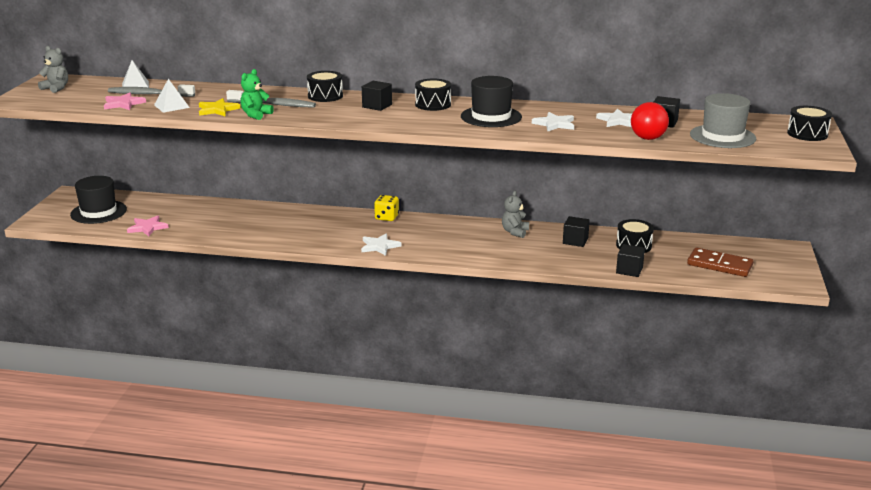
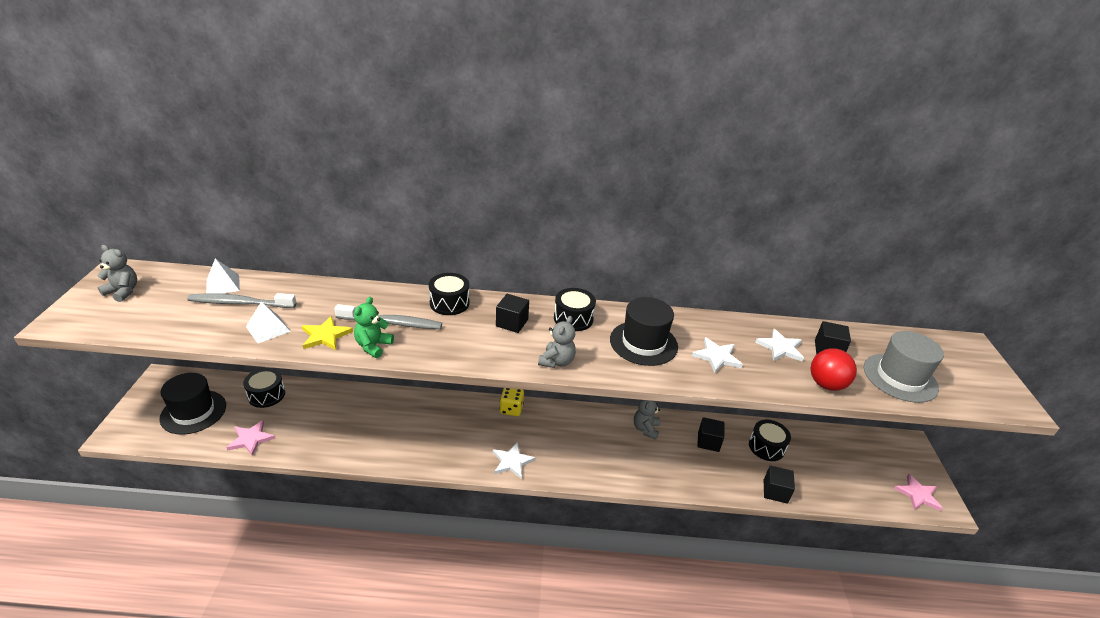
camera: 10 degrees left, 10 degrees up
pink star [104,93,146,110] -> pink star moved to [894,474,943,511]
brown domino [687,248,754,277] -> none
black drum [787,106,832,141] -> black drum moved to [243,368,285,408]
none -> grey teddy bear [538,316,576,368]

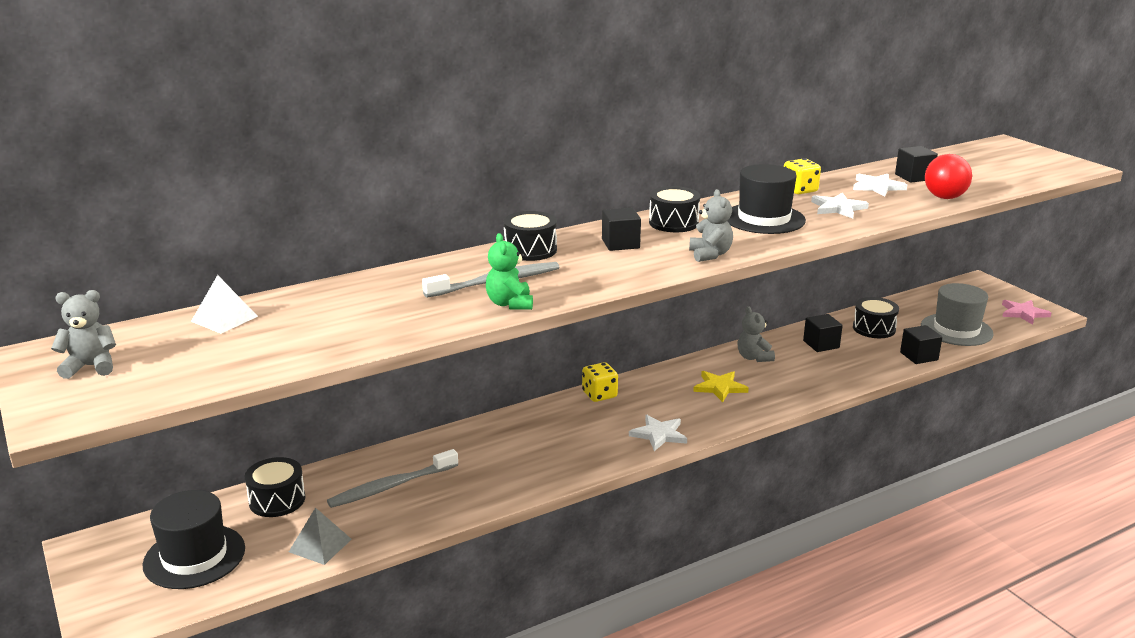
camera: 30 degrees left, 10 degrees down
grey toothbrush [187,293,296,308] -> grey toothbrush moved to [327,449,458,508]
pink star [226,420,275,456] -> grey pyramid [289,507,352,565]
white pyramid [246,302,291,343] -> none
yellow star [302,316,353,350] -> yellow star moved to [693,371,749,402]
grey hat [864,331,944,403] -> grey hat moved to [921,283,994,346]
none -> yellow dice [784,158,821,194]

